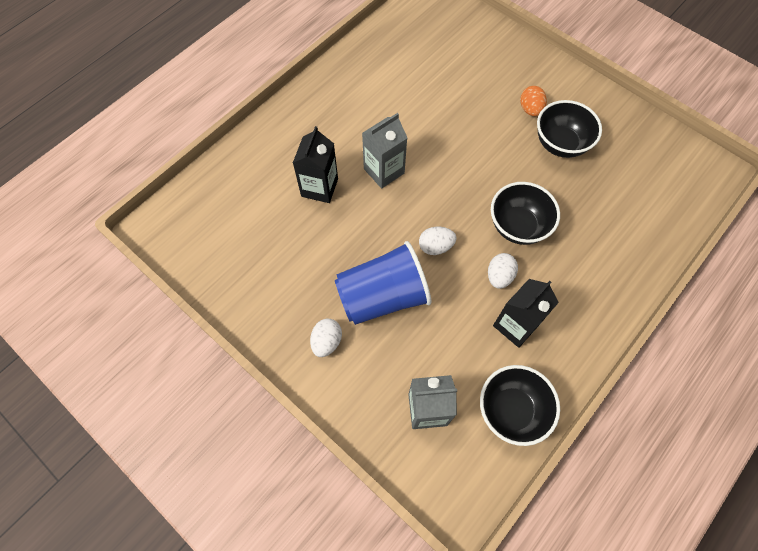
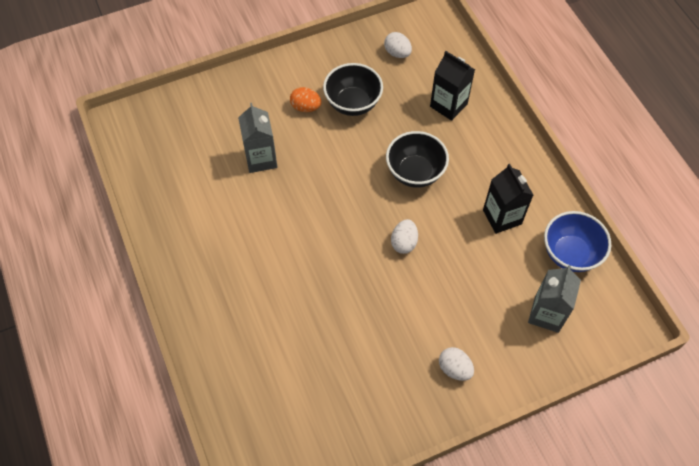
camera: 65 degrees left, 5 degrees down
black carton [293,126,338,203] -> black carton moved to [430,51,475,121]
blue cup [335,241,431,325] -> none
grey carton [362,113,407,188] -> grey carton moved to [238,103,277,173]
black bowl [480,365,560,446] -> blue bowl [544,211,611,272]
white egg [488,253,518,289] -> white egg moved to [384,32,412,58]

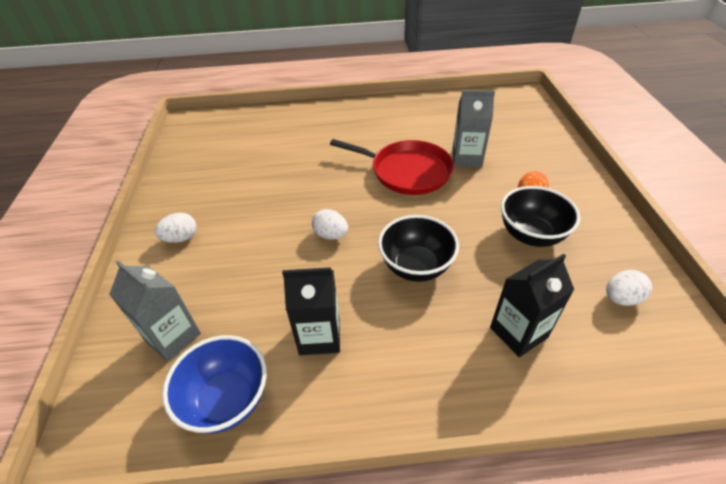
camera: 110 degrees right, 15 degrees down
none -> red pan [330,139,454,195]

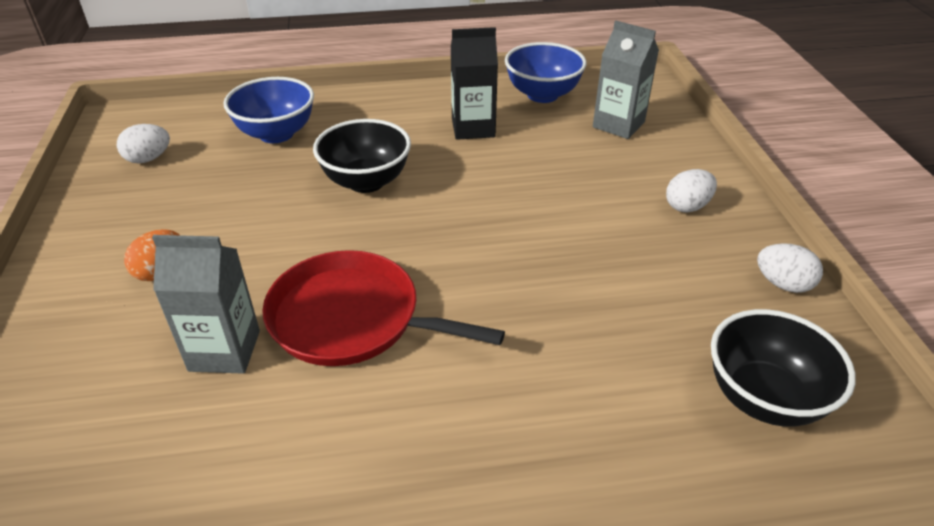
camera: 175 degrees right, 5 degrees down
white egg [312,209,348,240] -> white egg moved to [757,243,823,293]
black carton [490,254,574,357] -> blue bowl [224,77,314,143]
black bowl [501,186,580,247] -> black bowl moved to [711,309,856,427]

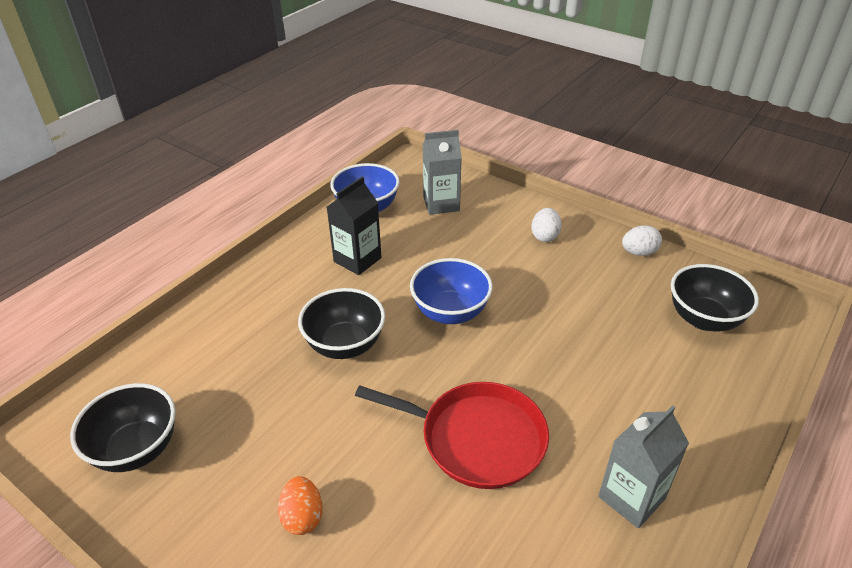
camera: 45 degrees left, 0 degrees up
white egg [117,124,170,164] -> black bowl [70,383,176,472]
grey carton [152,235,260,374] -> grey carton moved to [598,405,689,528]
blue bowl [224,77,314,143] -> blue bowl moved to [410,258,493,324]
red pan [262,250,505,366] -> red pan turned 135 degrees counterclockwise [355,382,549,489]

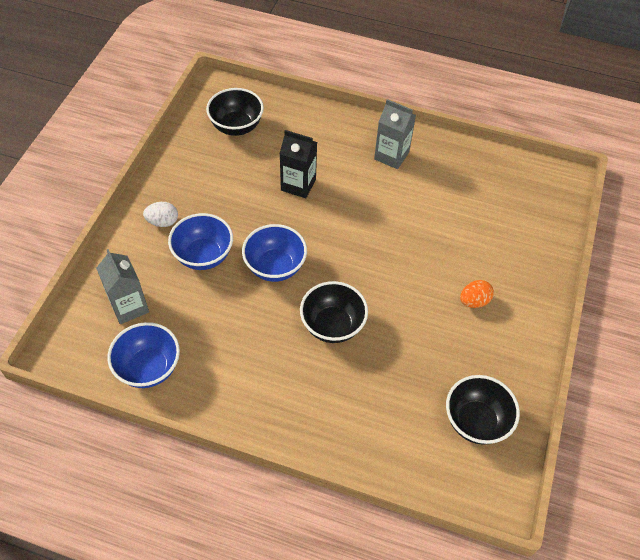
camera: 110 degrees left, 15 degrees up
black carton [327,177,381,275] -> black carton moved to [280,130,317,198]
red pan [355,382,549,489] -> none
white egg [622,225,662,256] -> none
none -> blue bowl [168,213,233,270]

